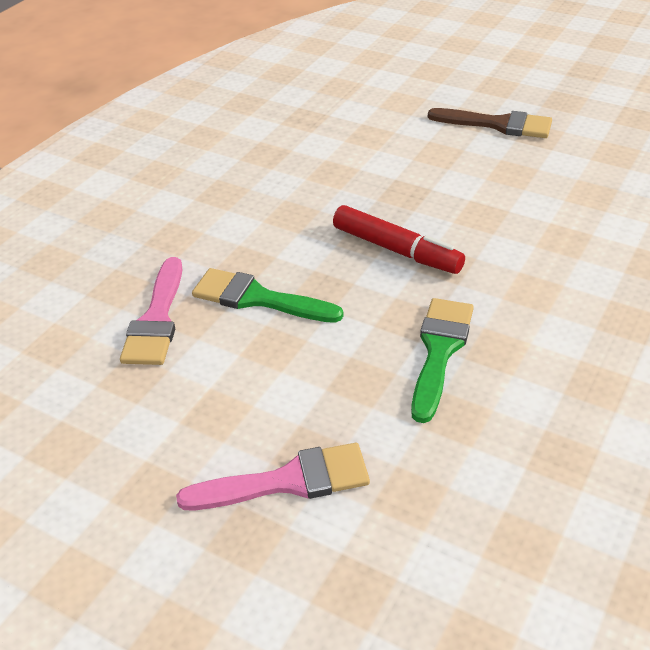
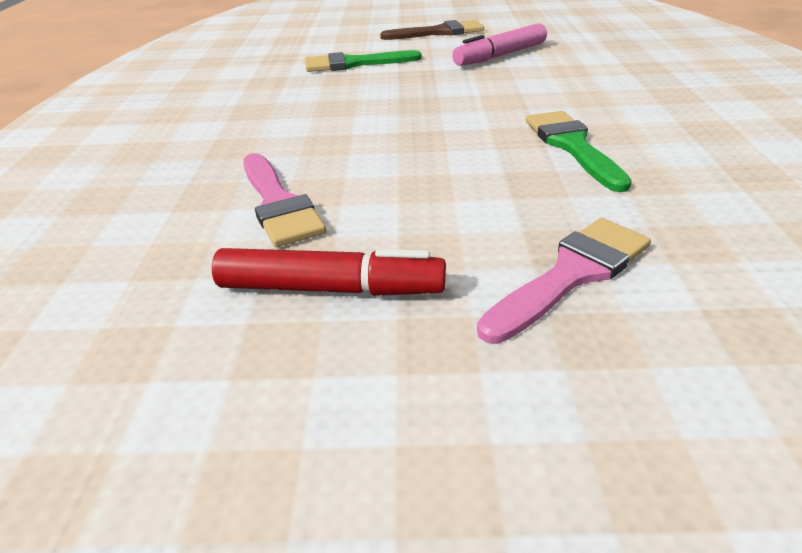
camera: 30 degrees left, 5 degrees down
green brush [192,268,344,323] -> green brush moved to [305,50,422,72]
red marker [333,205,465,274] -> red marker moved to [212,248,446,296]
none -> pink marker [452,23,547,66]

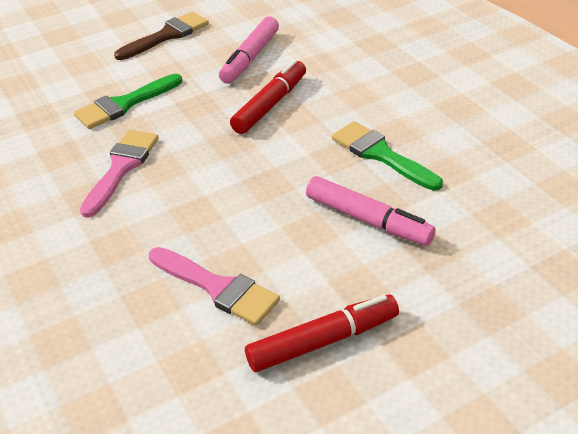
camera: 30 degrees left, 5 degrees up
pink brush [477,218,651,344] -> pink brush moved to [80,130,159,218]
none -> red marker [230,60,306,134]
none -> pink marker [306,176,436,246]

